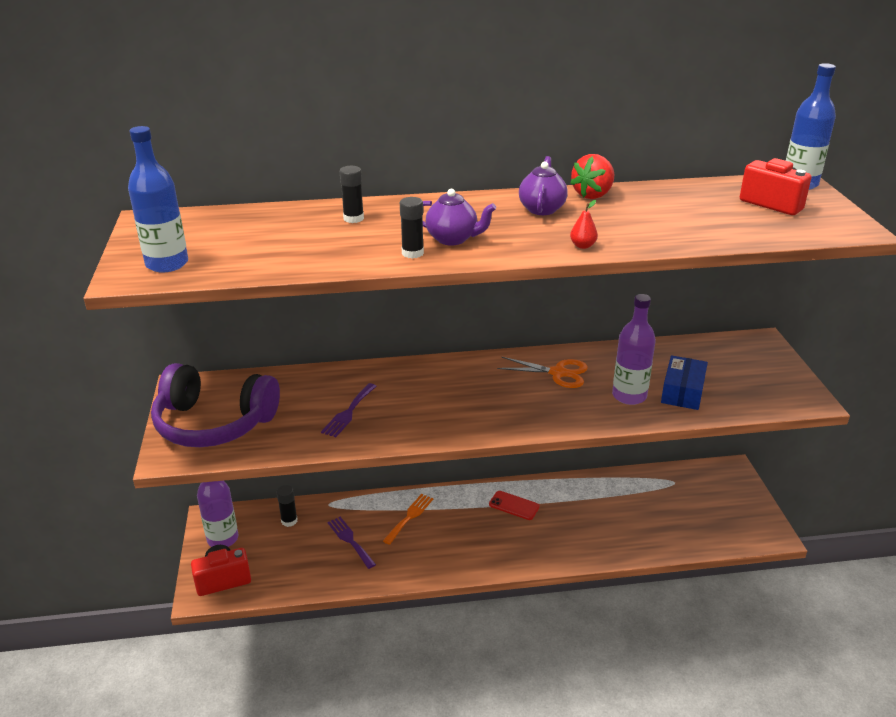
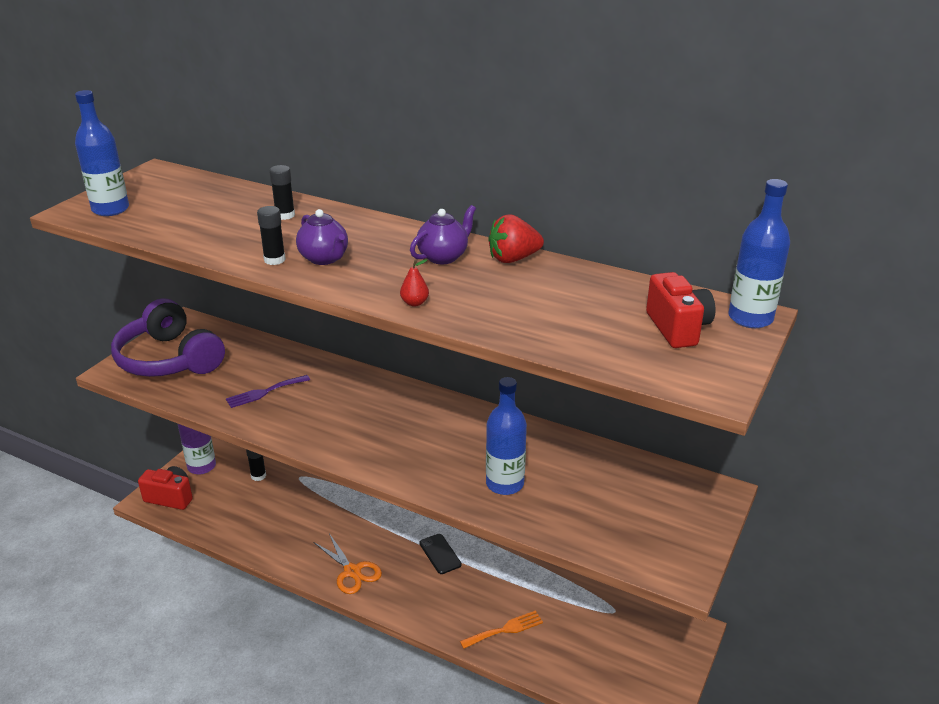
camera: 35 degrees right, 0 degrees up
purple fork [327,517,376,569] -> none
orange fork [383,494,433,545] -> orange fork moved to [460,610,543,649]
red phone [489,491,540,520] -> black phone [419,534,461,574]
orange scissors [497,357,588,388] -> orange scissors moved to [313,534,382,594]
purple bottle [612,294,656,405] -> blue bottle [486,377,527,495]
blue box [661,355,708,410] -> none

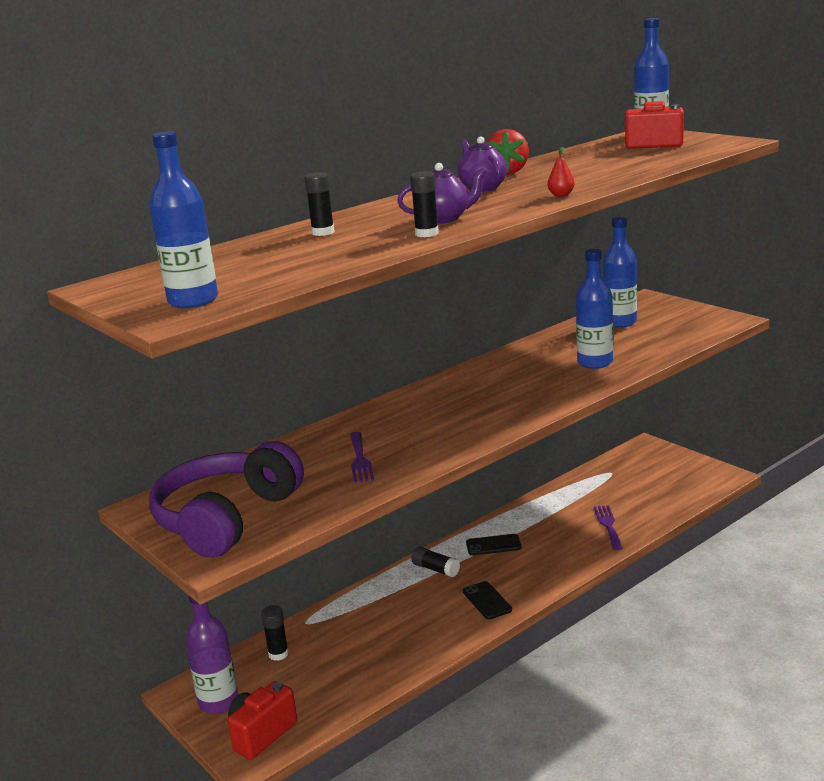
camera: 65 degrees left, 10 degrees down
purple headphones [111,299,225,377] -> purple headphones turned 135 degrees clockwise [149,441,304,558]
orange scissors [313,534,382,594] -> black phone [463,581,512,619]
orange fork [460,610,543,649] -> purple fork [594,505,623,550]
none -> black glue stick [411,547,460,577]
none -> blue bottle [603,217,637,328]

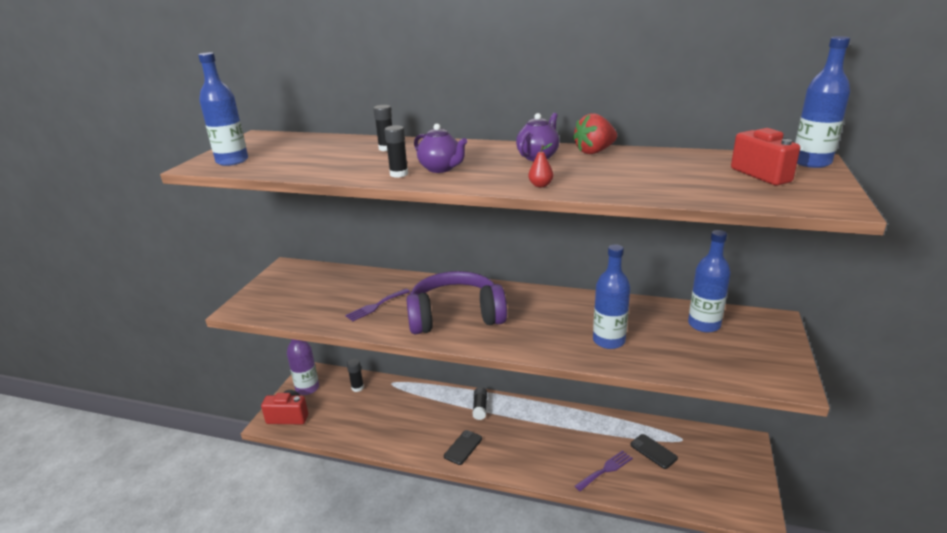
camera: 55 degrees right, 5 degrees up
purple headphones [149,441,304,558] -> purple headphones moved to [406,271,507,334]
black phone [466,534,522,555] -> black phone moved to [630,434,678,469]

